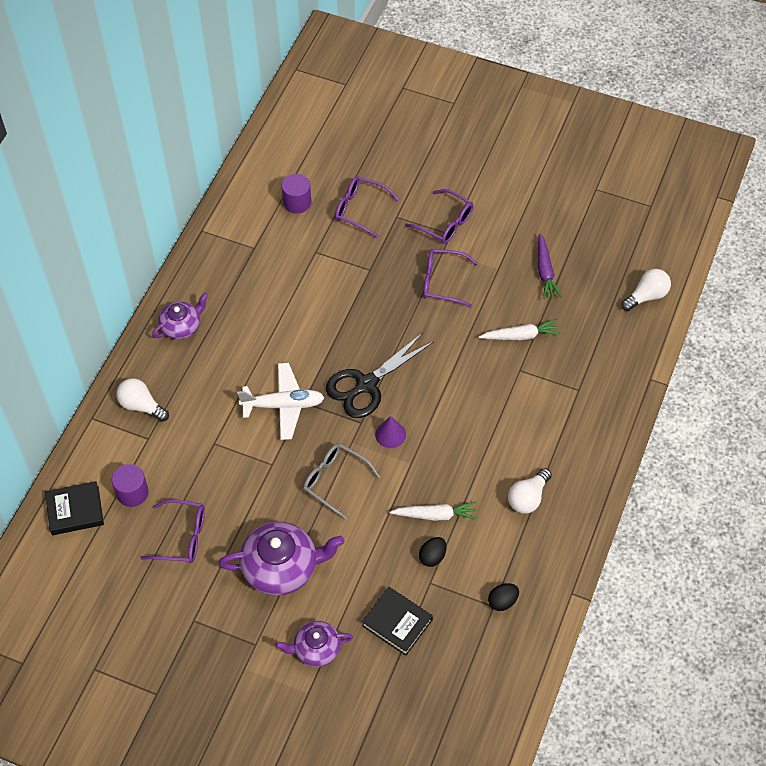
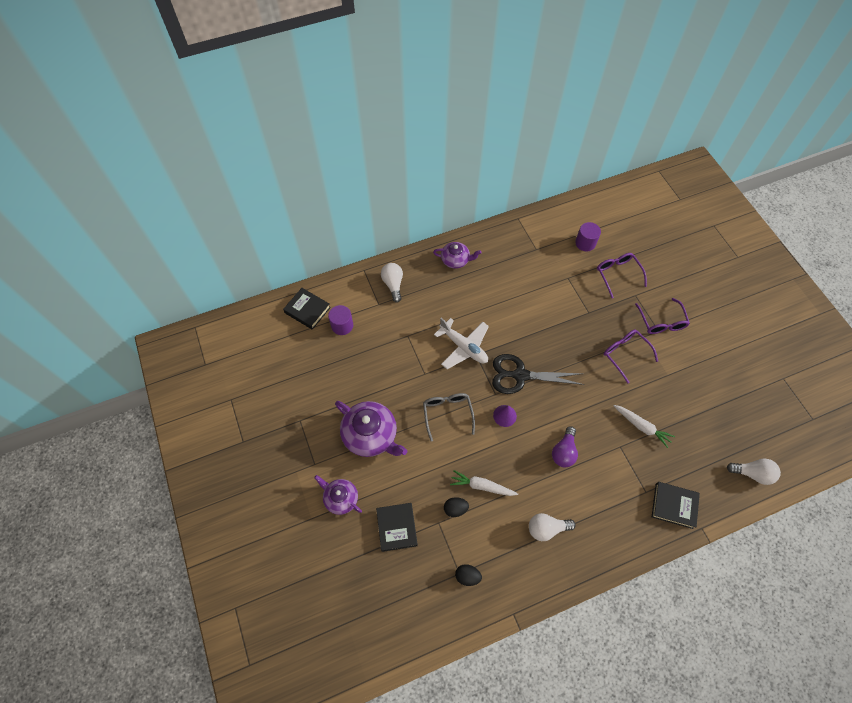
camera: 45 degrees right, 5 degrees up
purple glasses [140,499,205,563] -> none
white carrot [389,501,477,521] -> white carrot turned 150 degrees clockwise [450,470,518,496]
purple carrot [538,234,562,299] -> none
none -> purple light bulb [552,426,578,467]
none -> black book [652,482,700,529]

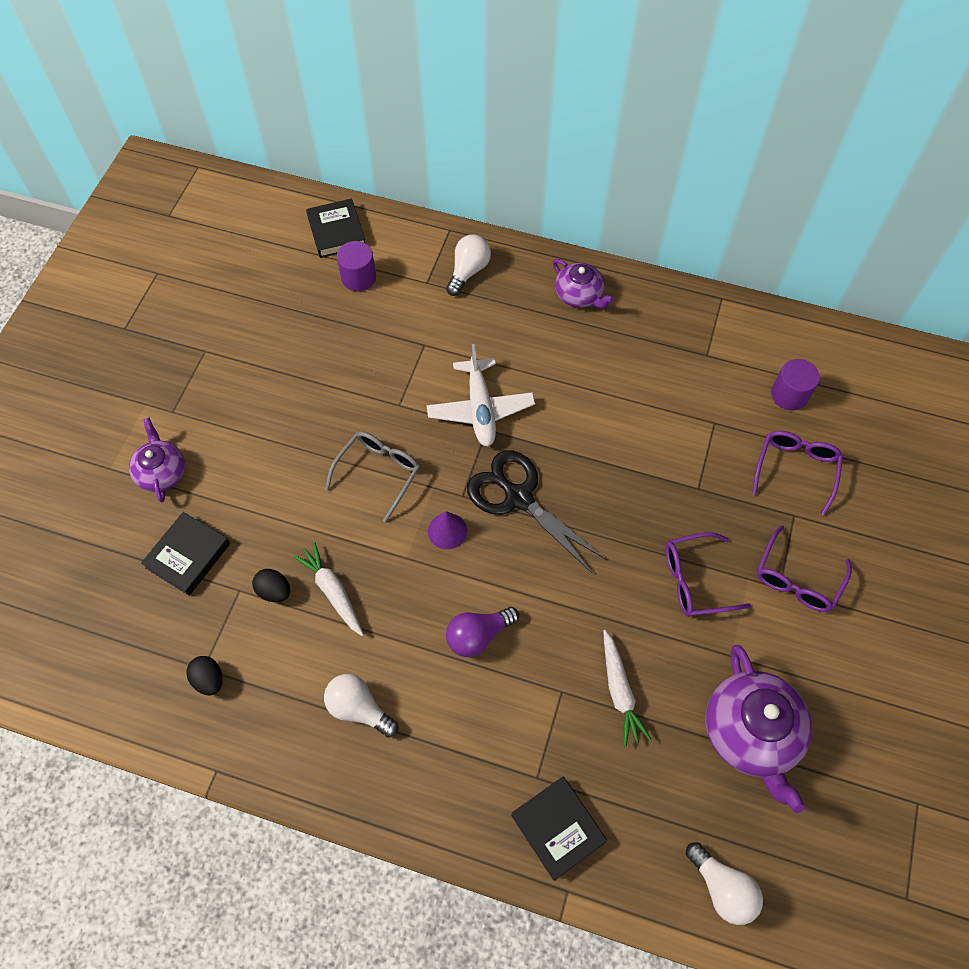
camera: 40 degrees right, 0 degrees up
purple teapot [335,401,407,457] -> purple teapot moved to [705,645,812,813]
purple glasses [604,330,658,383] -> purple glasses turned 105 degrees counterclockwise [666,532,751,617]

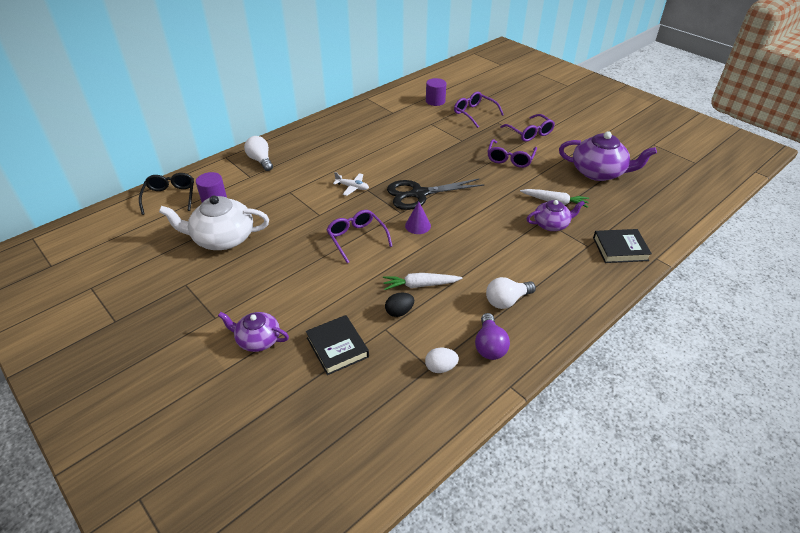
camera: 60 degrees left, 20 degrees down
black egg [186,656,223,696] -> white egg [425,348,459,373]
black book [306,199,365,258] -> black glasses [139,173,194,215]
grey glasses [325,431,420,522] -> purple glasses [326,210,392,263]
white plane [427,344,535,447] -> white plane [333,172,369,196], size x0.56
purple light bulb [446,607,519,657] -> purple light bulb moved to [475,313,510,360]
purple teapot [553,259,614,308] -> purple teapot moved to [527,200,585,231]
white light bulb [686,842,763,925] -> none
none -> white teapot [159,195,269,250]

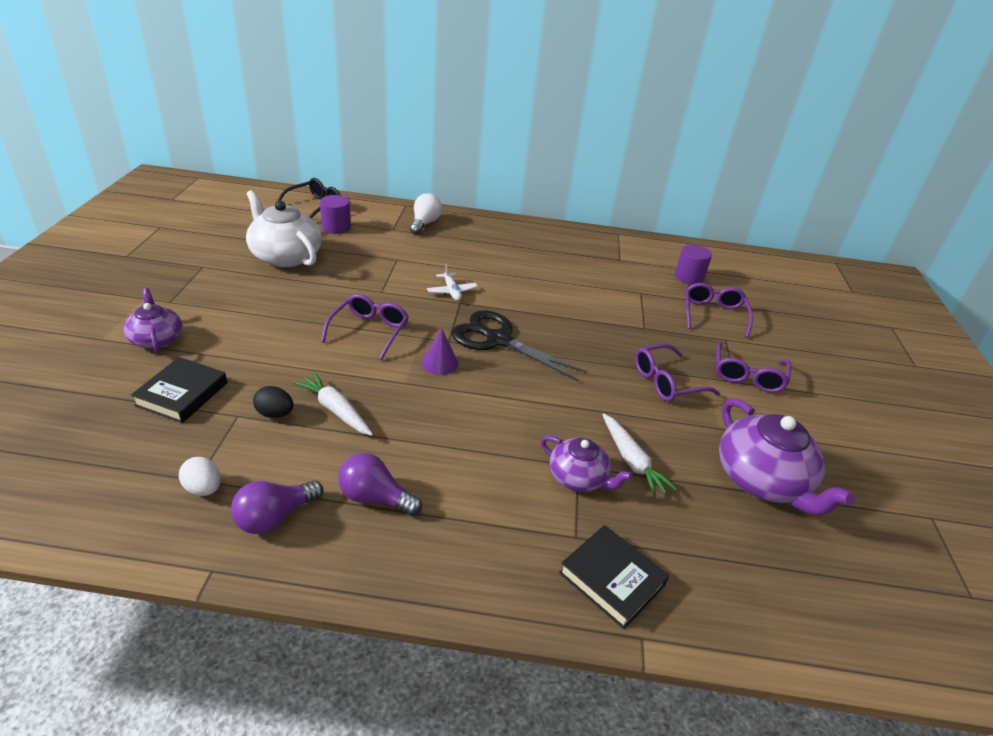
camera: 45 degrees right, 5 degrees down
white light bulb [486,277,536,309] -> purple light bulb [338,453,422,516]

